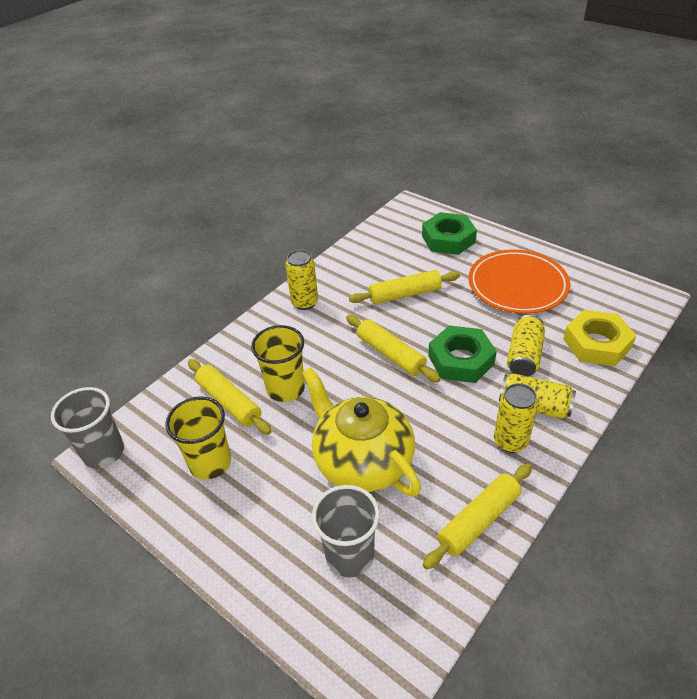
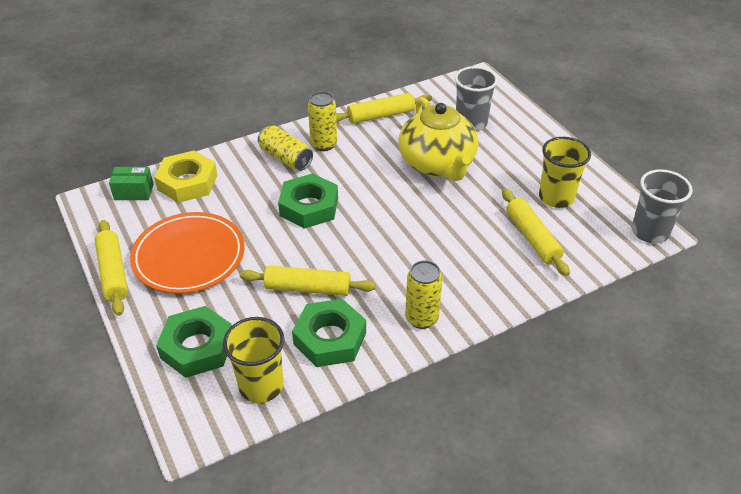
camera: 160 degrees left, 0 degrees up
yellow cup [251,325,305,402] -> yellow cup moved to [223,317,284,403]
yellow rolling pin [346,315,441,383] -> yellow rolling pin moved to [95,220,128,316]
yellow can [507,315,545,377] -> none
none -> green box [109,167,153,200]
none -> green nut [292,299,366,367]

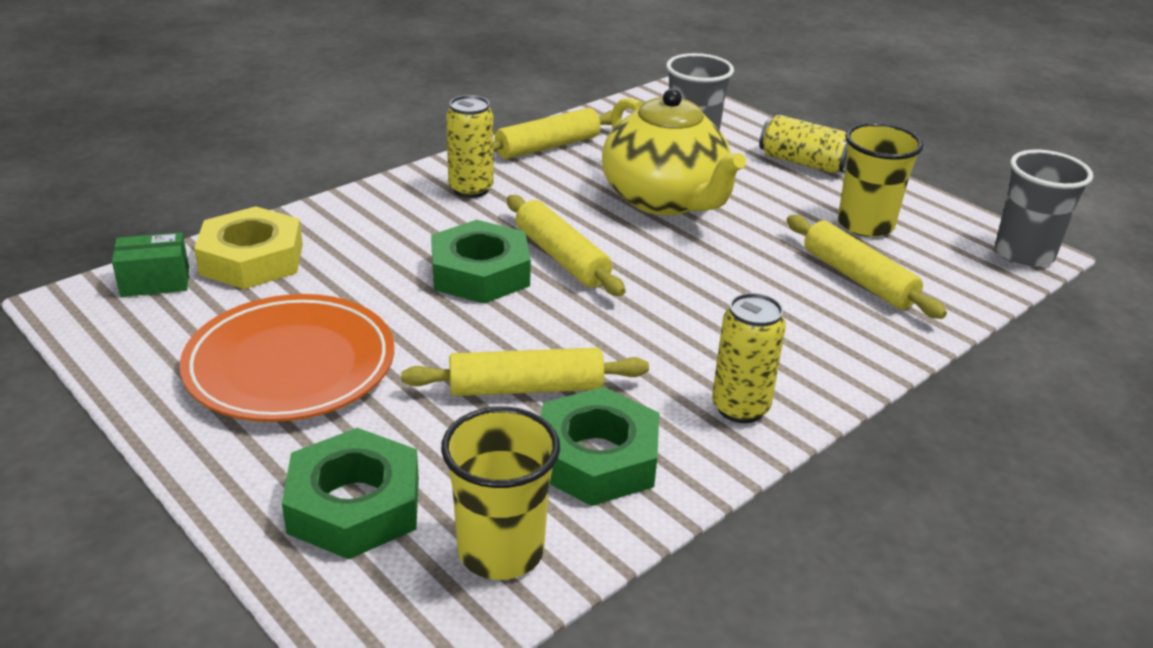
camera: 15 degrees left, 10 degrees down
yellow rolling pin [95,220,128,316] -> yellow rolling pin moved to [507,195,626,296]
yellow can [258,125,313,171] -> yellow can moved to [759,115,848,173]

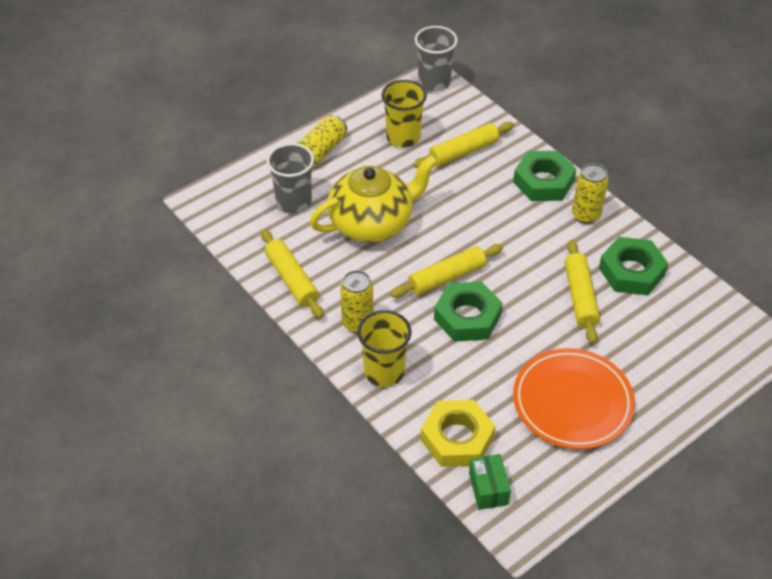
camera: 85 degrees left, 15 degrees up
green nut [282,428,419,559] -> green nut moved to [513,151,576,201]
yellow cup [441,406,560,580] -> yellow cup moved to [357,310,412,387]

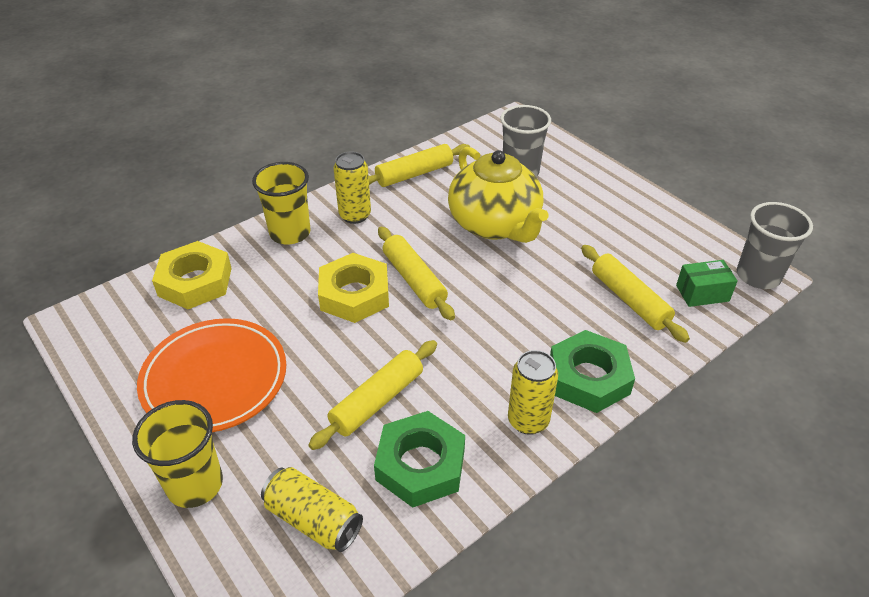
camera: 90 degrees right, 5 degrees down
yellow can [298,114,347,166] -> yellow can moved to [261,467,363,552]
yellow cup [382,80,427,148] -> yellow cup moved to [132,400,223,508]
green nut [434,281,503,342] -> yellow nut [318,253,389,323]
green box [469,454,511,510] -> green box moved to [676,260,738,307]
yellow rolling pin [565,240,600,344] -> yellow rolling pin turned 45 degrees counterclockwise [308,340,437,450]

